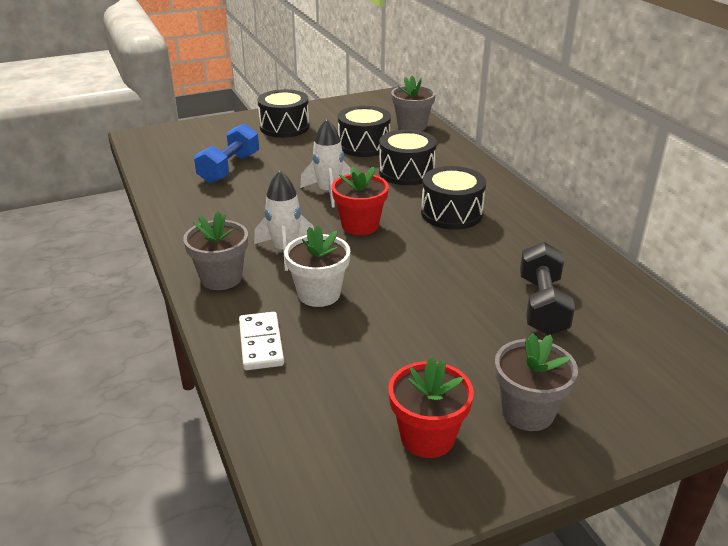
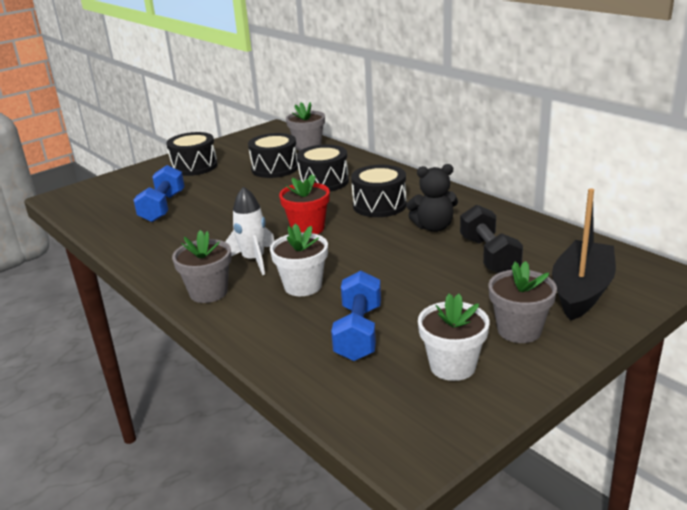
camera: 15 degrees left, 5 degrees down
white domino [239,312,284,370] -> none
white rocket [300,119,351,208] -> none
red flower pot [389,357,474,458] -> white flower pot [418,294,490,381]
none -> blue dumbbell [331,271,381,361]
none -> black teddy bear [406,164,458,232]
none -> black boat [552,188,616,321]

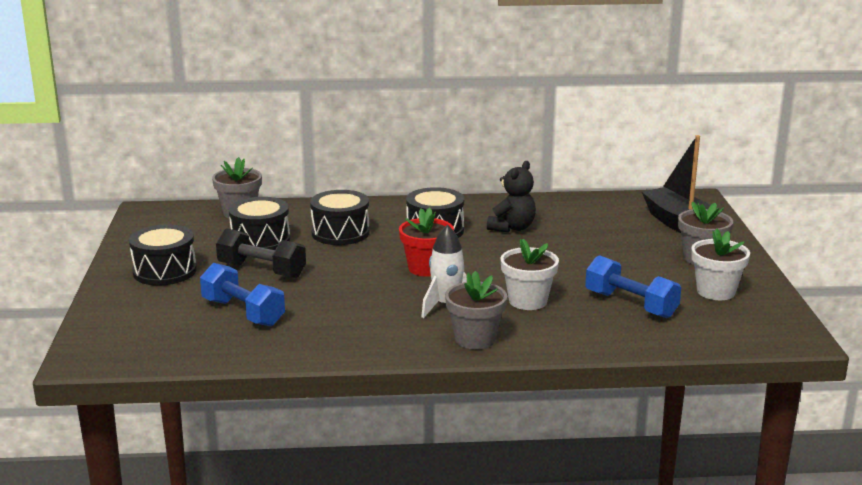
camera: 55 degrees left, 5 degrees down
black dumbbell [460,205,523,273] -> black dumbbell moved to [216,228,306,278]

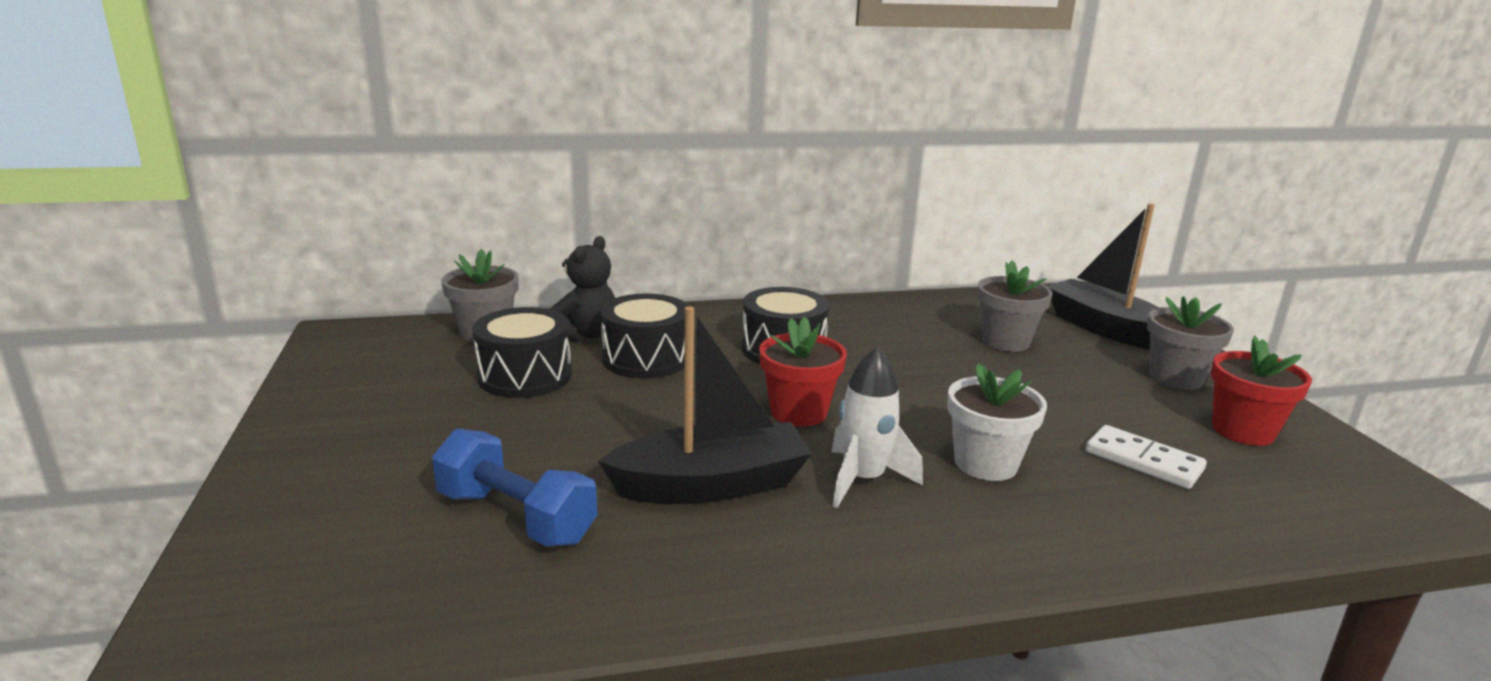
camera: 10 degrees left, 0 degrees up
black drum [129,224,197,286] -> none
black dumbbell [216,228,306,278] -> none
grey flower pot [445,271,507,349] -> grey flower pot moved to [977,260,1053,352]
black teddy bear [487,161,536,233] -> black teddy bear moved to [551,236,615,342]
blue dumbbell [585,255,681,318] -> white domino [1086,425,1207,489]
white flower pot [691,228,750,300] -> red flower pot [1211,336,1312,446]
none -> black boat [598,306,812,504]

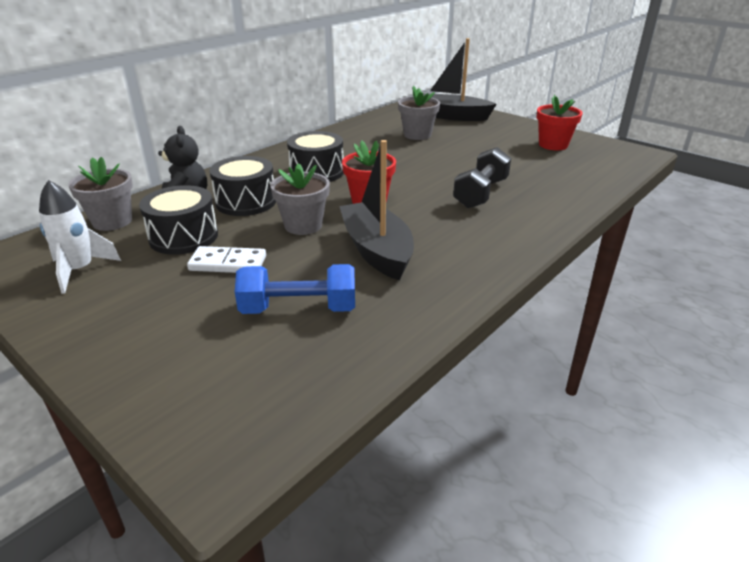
camera: 35 degrees left, 10 degrees up
black boat [598,306,812,504] -> black boat turned 60 degrees counterclockwise [339,140,414,280]
white rocket [832,346,923,508] -> white rocket moved to [39,180,121,294]
white flower pot [947,363,1047,481] -> black dumbbell [453,147,511,208]
white domino [1086,425,1207,489] -> white domino moved to [187,246,266,273]
grey flower pot [1147,296,1234,390] -> grey flower pot moved to [270,163,330,235]

